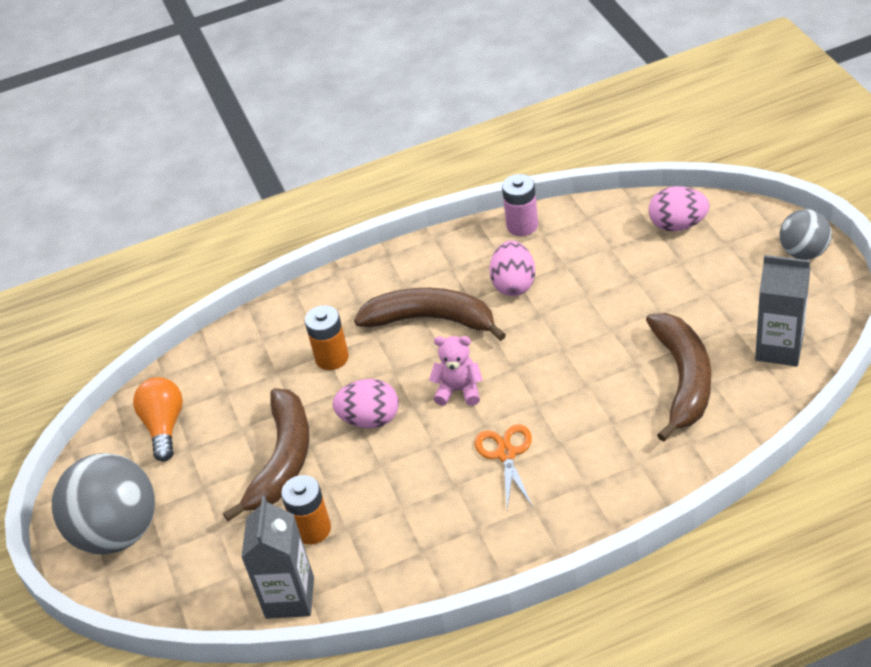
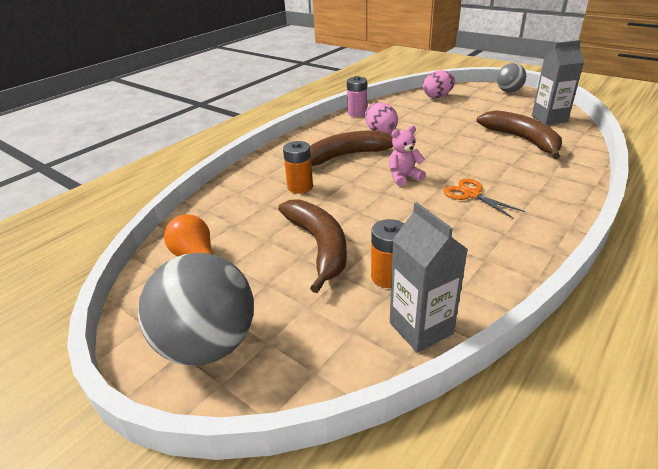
camera: 35 degrees left, 10 degrees down
pink egg [332,379,399,428] -> none

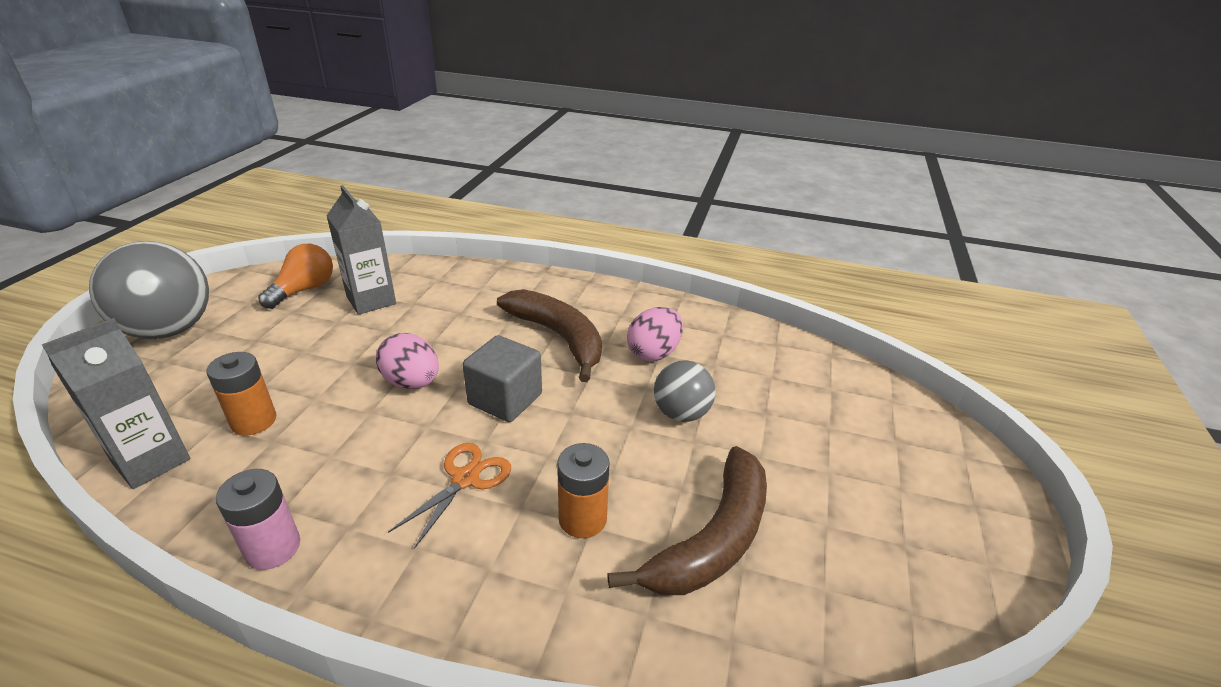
camera: 65 degrees right, 0 degrees up
brown banana [278,200,347,293] -> none
orange battery [283,141,313,194] -> orange battery moved to [557,443,610,538]
pink battery [347,76,367,117] -> pink battery moved to [216,469,300,570]
pink teddy bear [389,126,426,187] -> grey cube [462,335,542,422]
pink egg [423,70,455,98] -> pink egg moved to [376,333,439,389]
grey ball [497,63,526,92] -> grey ball moved to [654,360,716,422]
grey carton [532,40,584,125] -> grey carton moved to [326,185,396,315]

